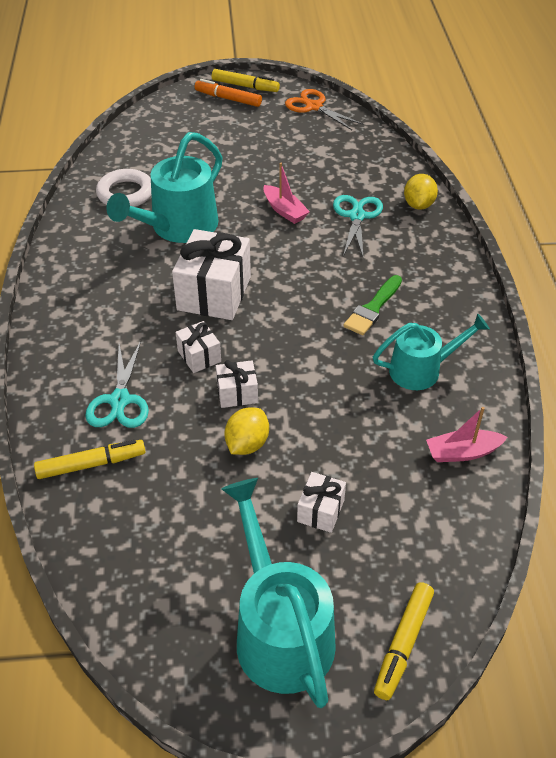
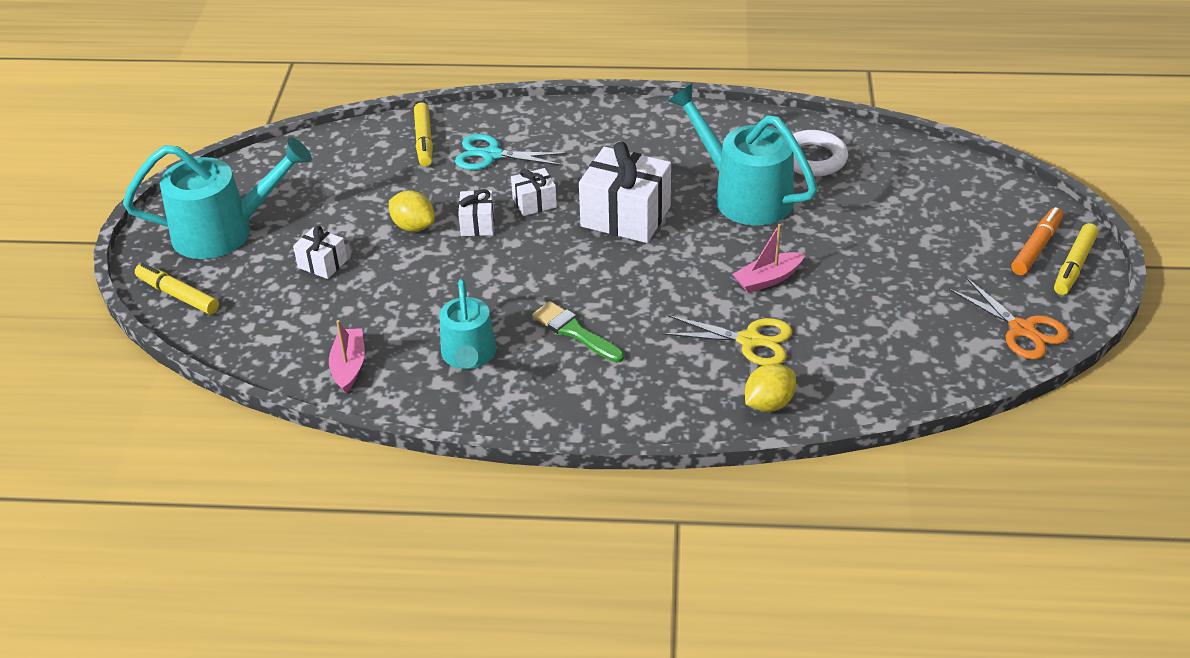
camera: 100 degrees right, 5 degrees down
orange scissors [285,89,363,130] -> orange scissors turned 90 degrees clockwise [948,277,1069,360]
turquoise scissors [333,195,383,259] -> yellow scissors [662,315,792,365]
yellow lemon [404,174,438,210] -> yellow lemon turned 60 degrees counterclockwise [745,363,796,412]

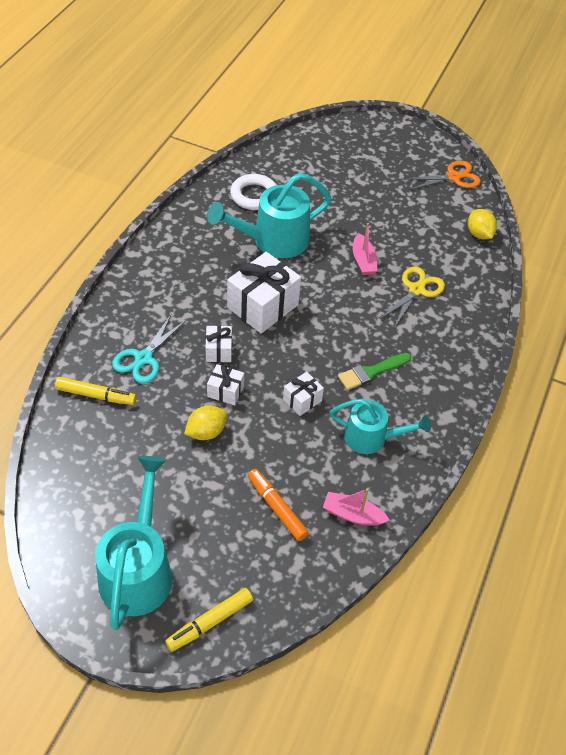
camera: 75 degrees left, 10 degrees up
white gift [293,226,347,279] -> white gift moved to [283,372,324,416]
yellow lemon [745,363,796,412] -> yellow lemon moved to [468,209,497,240]
orange marker [1011,207,1063,275] -> orange marker moved to [248,469,309,541]
yellow marker [1054,223,1099,295] -> none

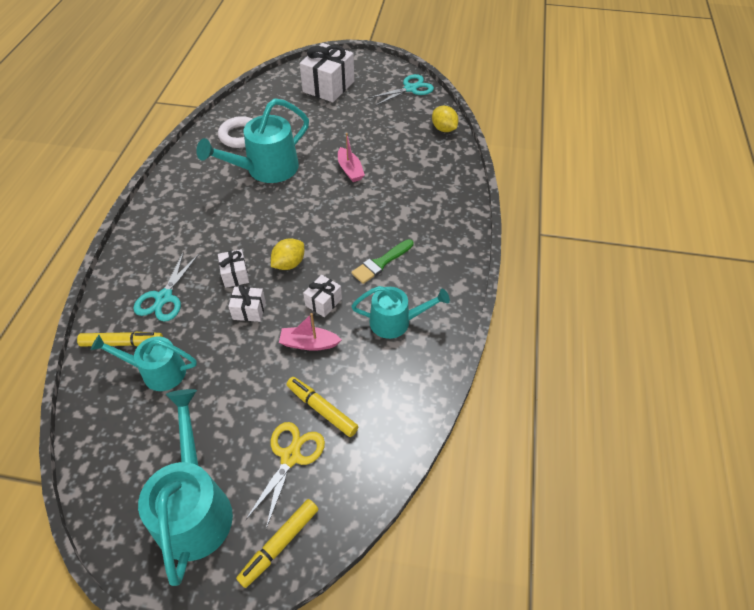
camera: 10 degrees left, 0 degrees up
yellow lemon [184,405,227,440] -> yellow lemon moved to [271,238,304,270]
white gift [227,252,301,334] -> white gift moved to [299,43,354,102]
orange marker [248,469,309,541] -> yellow marker [286,377,359,437]
pink boat [323,488,390,526] -> pink boat moved to [279,313,342,351]
yellow scissors [379,266,445,327] -> yellow scissors moved to [245,422,325,529]
orange scissors [405,161,481,190] -> turquoise scissors [368,74,434,106]
none -> turquoise watering can [91,335,197,391]

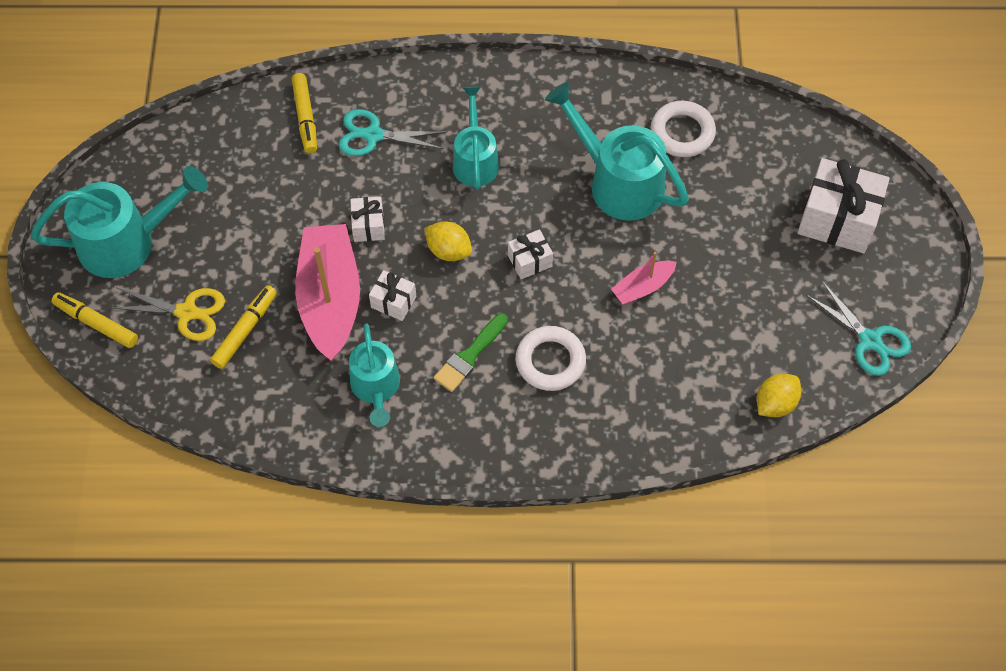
camera: 80 degrees right, 10 degrees up
turquoise watering can [91,335,197,391] -> turquoise watering can moved to [453,87,499,190]
white gift [218,249,249,288] -> white gift moved to [508,229,553,279]
pink boat [279,313,342,351] -> pink boat [295,224,360,361], size x2.06
green brush [351,239,414,284] -> green brush turned 90 degrees counterclockwise [433,313,508,392]
none -> white ring [516,326,586,391]

